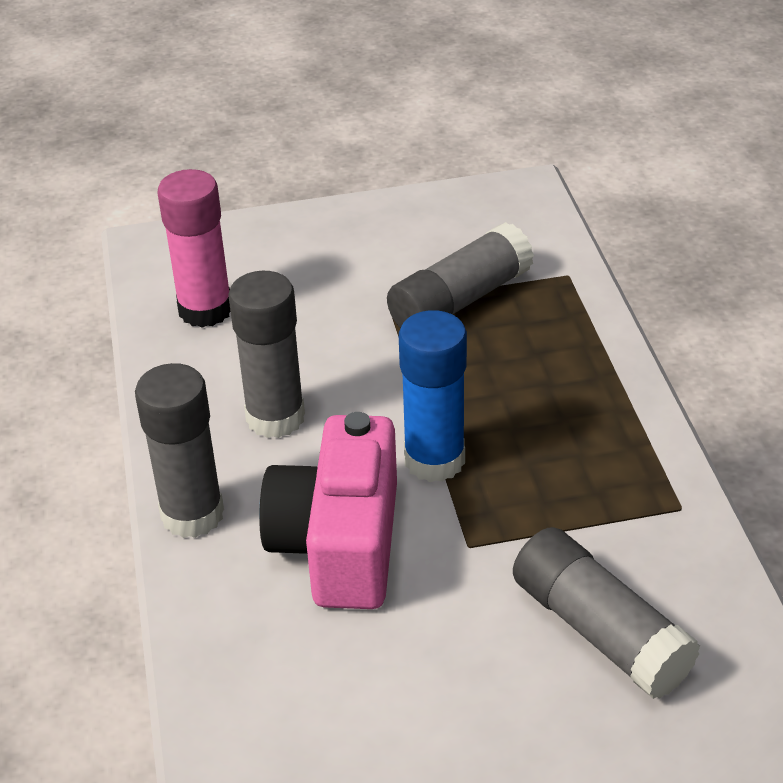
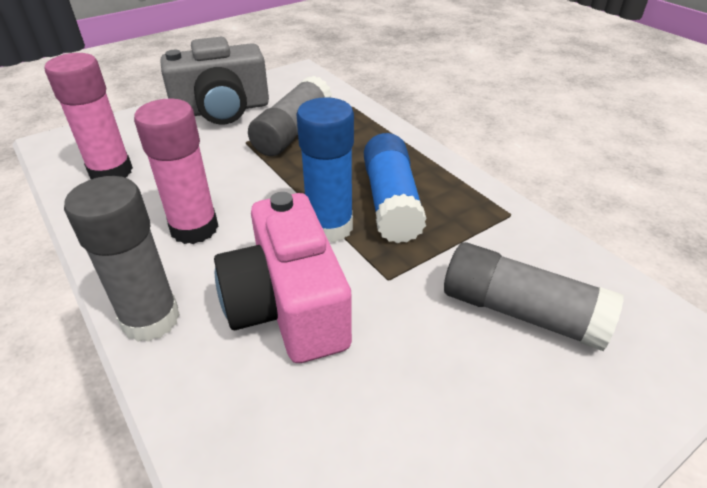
camera: 25 degrees left, 0 degrees up
grey glue stick [228,271,305,438] -> pink glue stick [134,99,218,244]
none -> grey camera [160,37,269,125]
none -> blue glue stick [364,133,427,243]

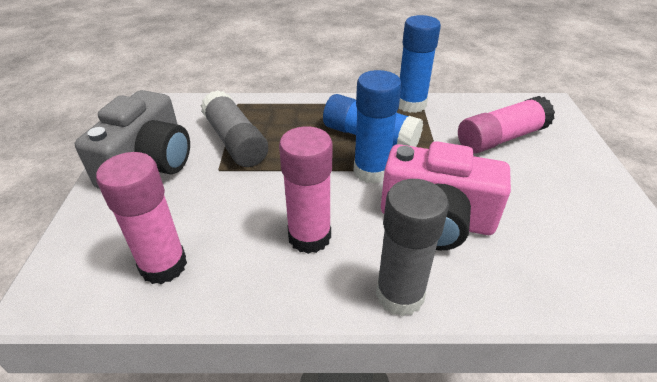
camera: 55 degrees left, 0 degrees up
grey glue stick [444,242,624,351] -> pink glue stick [458,96,555,154]
none -> blue glue stick [399,15,441,113]

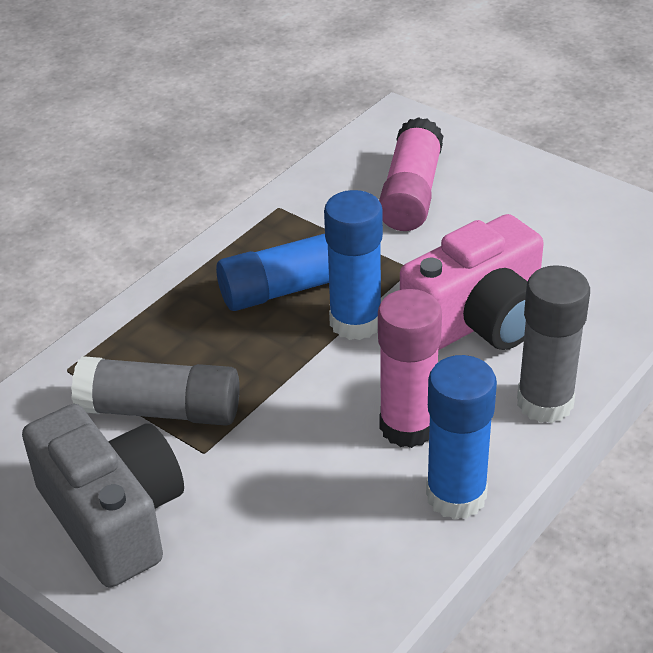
camera: 50 degrees left, 0 degrees up
pink glue stick [96,152,187,284] -> none
blue glue stick [399,15,441,113] -> blue glue stick moved to [426,355,497,519]

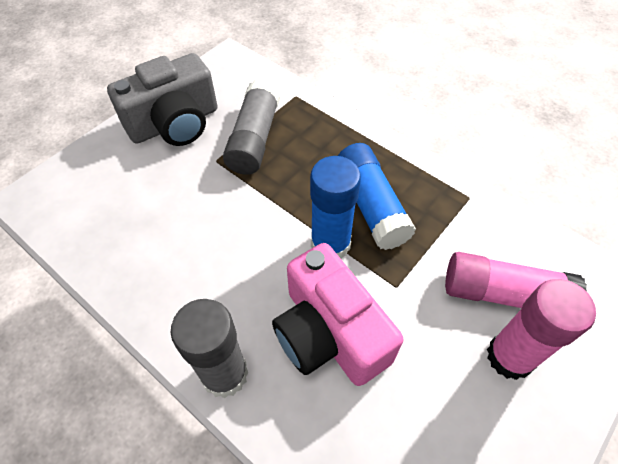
camera: 90 degrees right, 15 degrees up
pink glue stick [378,289,442,448] -> pink glue stick moved to [487,279,596,380]
blue glue stick [426,355,497,519] -> none

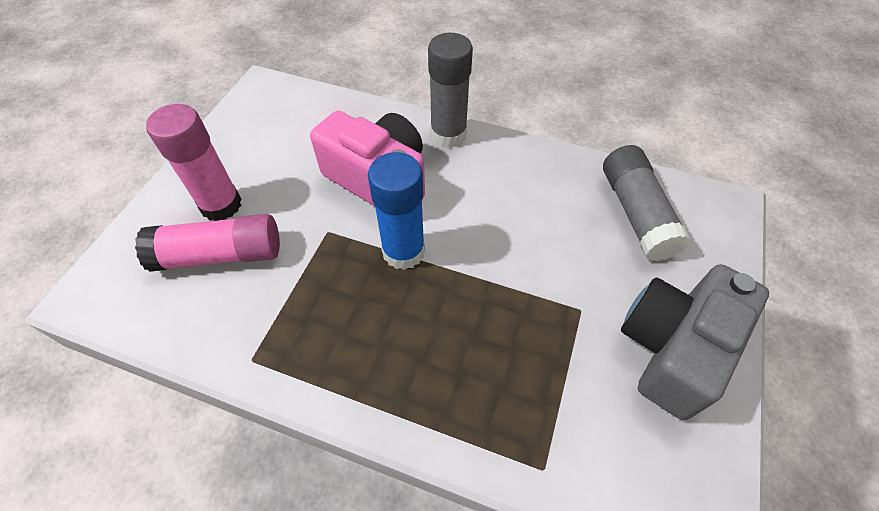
camera: 160 degrees right, 0 degrees up
grey glue stick [223,79,280,175] -> grey glue stick moved to [603,145,691,261]
blue glue stick [338,143,416,250] -> none

